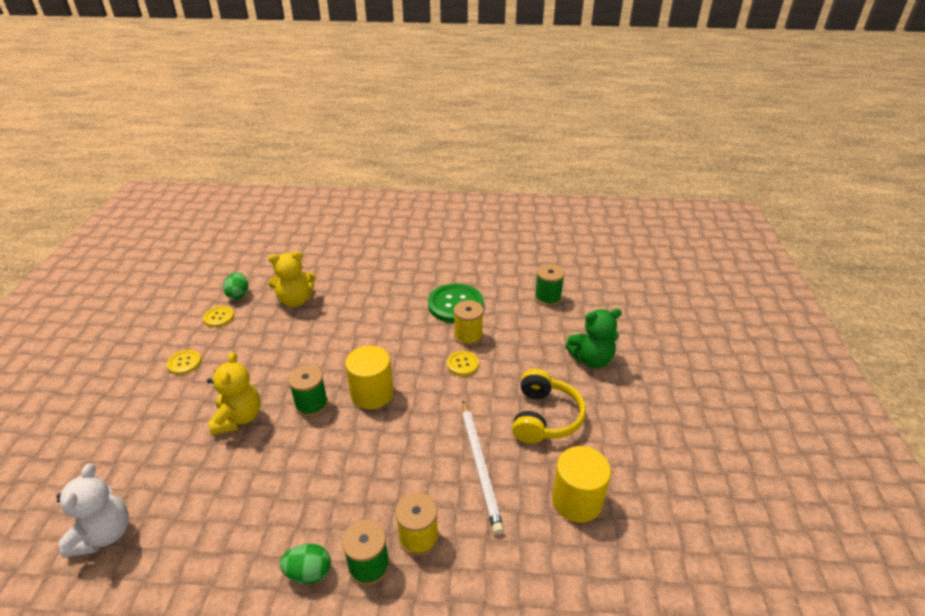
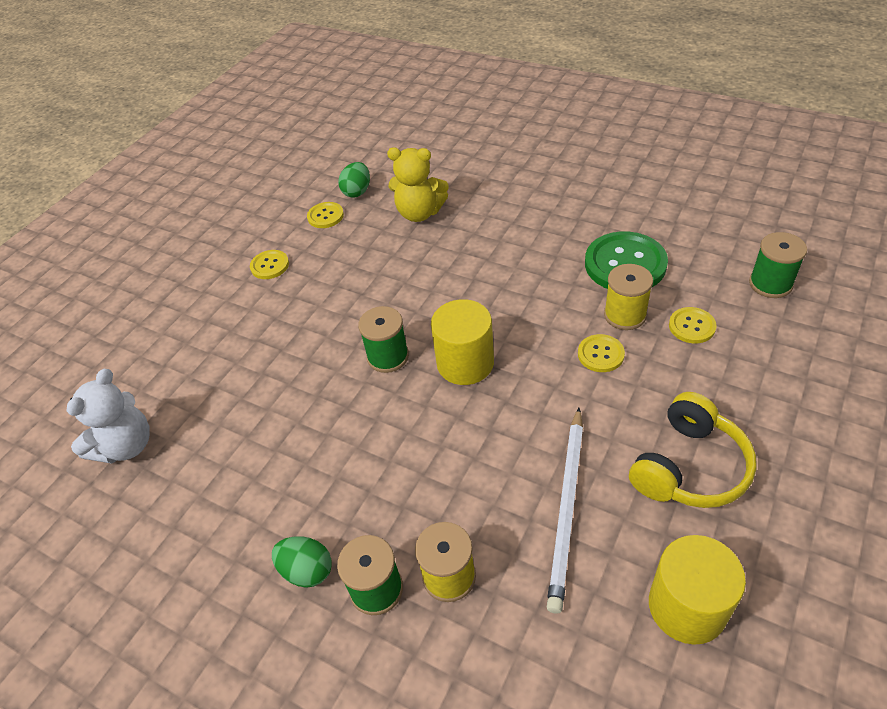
camera: 30 degrees right, 10 degrees up
yellow teddy bear [207,352,261,435] -> none
green teddy bear [566,308,622,368] -> none
none -> yellow button [669,307,717,343]

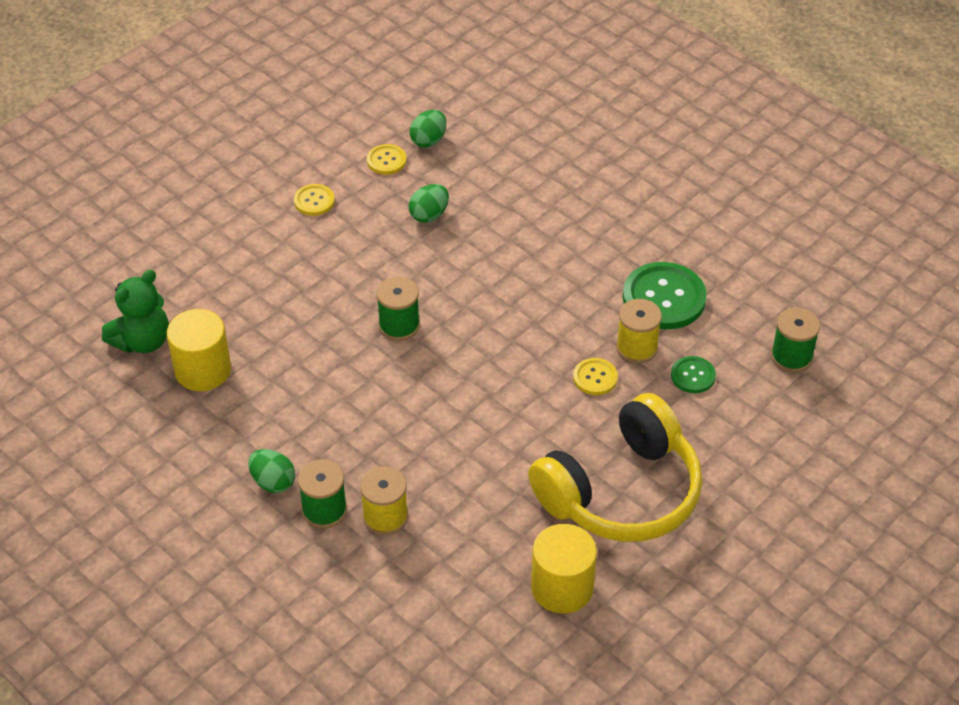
camera: 10 degrees right, 0 degrees up
white teddy bear [66,369,149,464] -> green teddy bear [102,270,169,353]
yellow teddy bear [387,147,448,222] -> none
yellow cylinder [431,299,494,385] -> yellow cylinder moved to [167,309,231,391]
white pencil [547,408,583,614] -> none
yellow headphones [629,392,757,508] -> yellow headphones [528,393,703,542], size x1.53
yellow button [669,307,717,343] -> green button [671,356,716,393]
none -> green egg [409,184,449,223]

